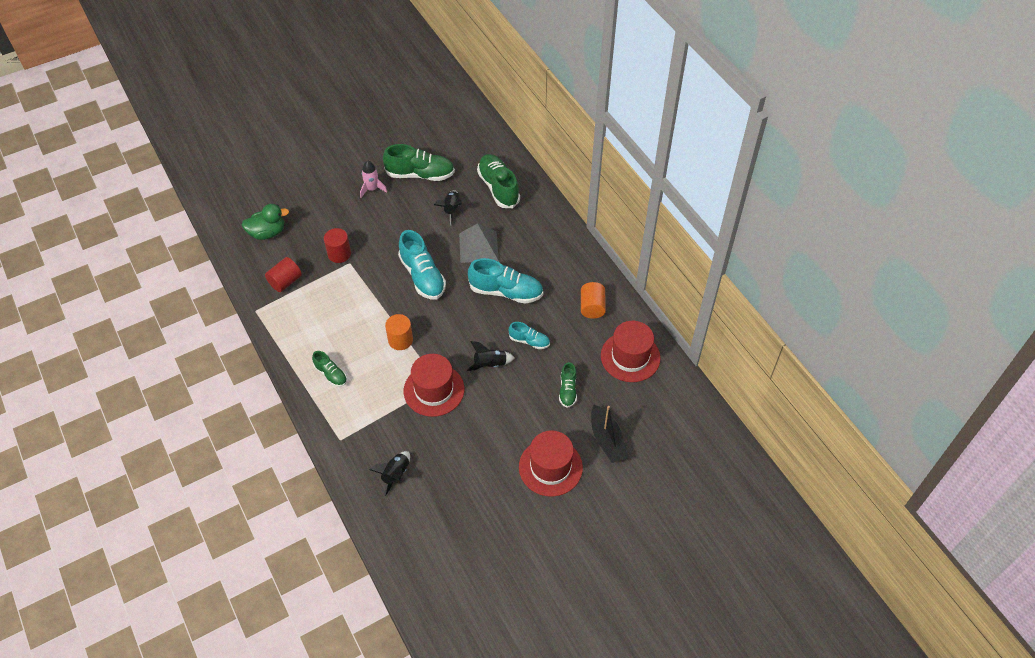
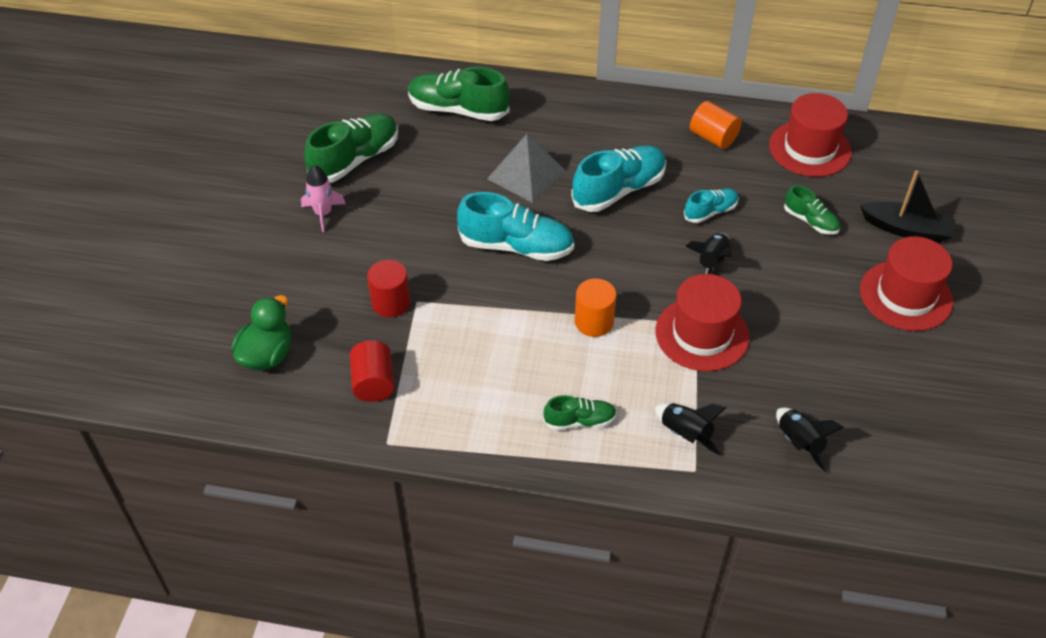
camera: 50 degrees left, 5 degrees down
black rocket [434,190,462,226] -> black rocket moved to [654,403,726,455]

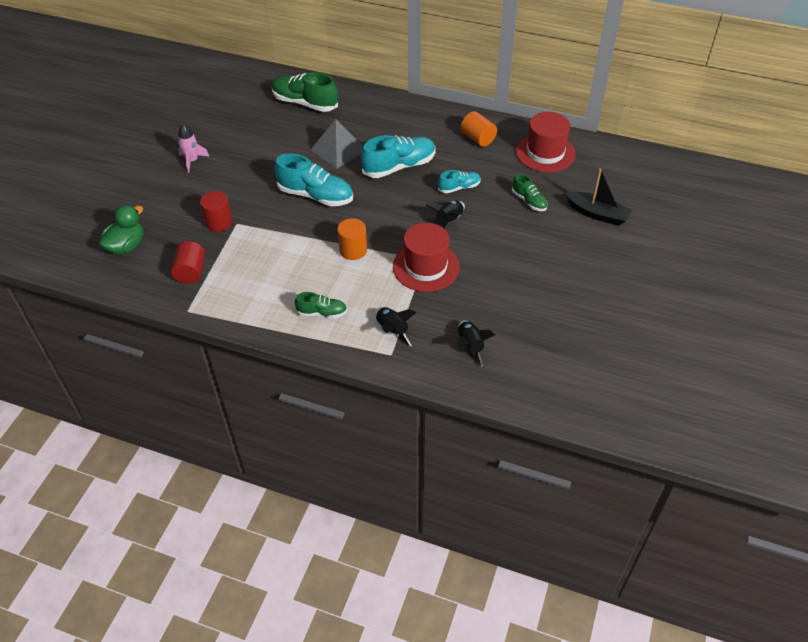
camera: 10 degrees right, 0 degrees up
green shoe [304,113,398,183] -> none
red hat [860,236,953,331] -> none

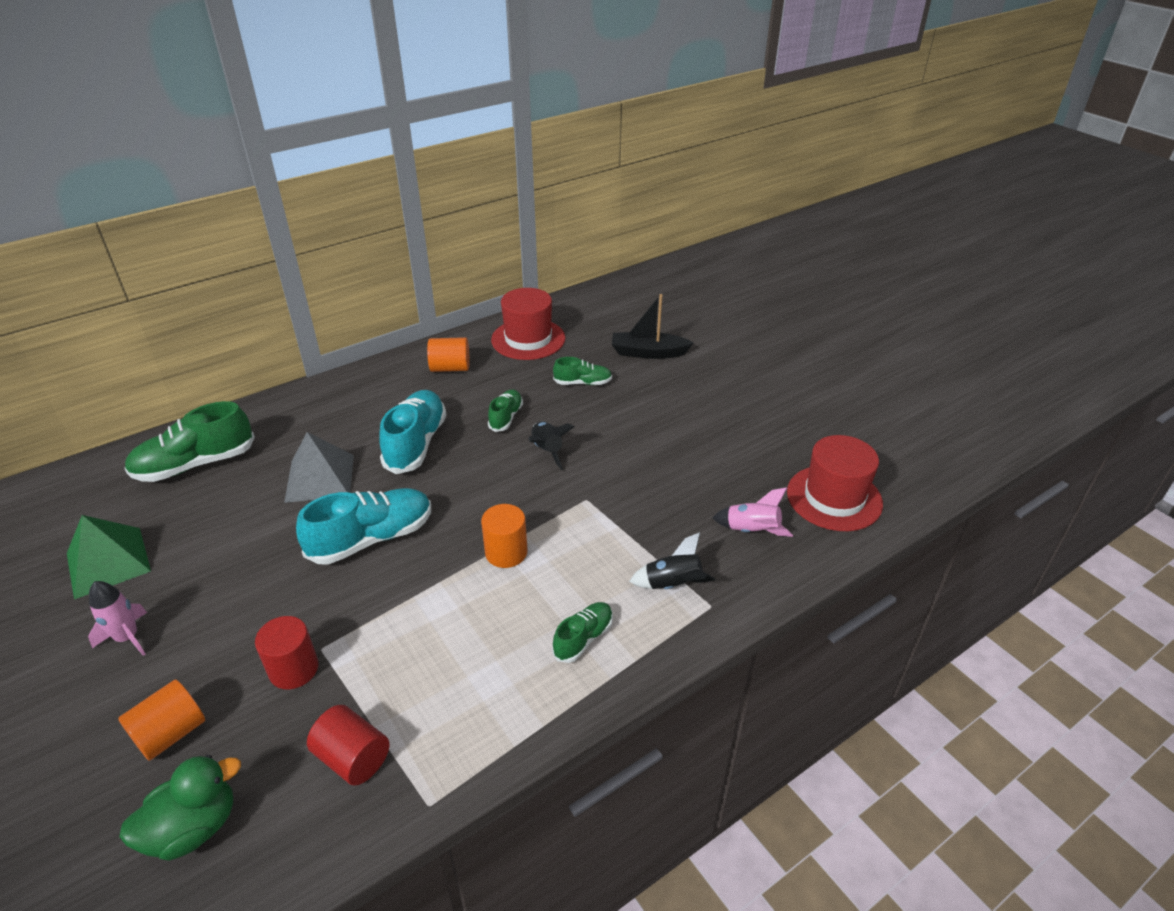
camera: 55 degrees left, 10 degrees down
green duck [99,205,144,254] -> green duck turned 75 degrees clockwise [119,755,241,861]
red hat [393,223,460,292] -> red hat moved to [787,435,883,531]
turquoise shoe [438,170,481,193] -> green shoe [488,389,523,432]
black rocket [457,320,495,367] -> pink rocket [713,487,793,537]
black boat [565,168,632,226] -> black boat turned 150 degrees counterclockwise [612,294,694,359]
none -> green pyramid [67,515,151,599]
none -> orange cylinder [118,679,205,761]

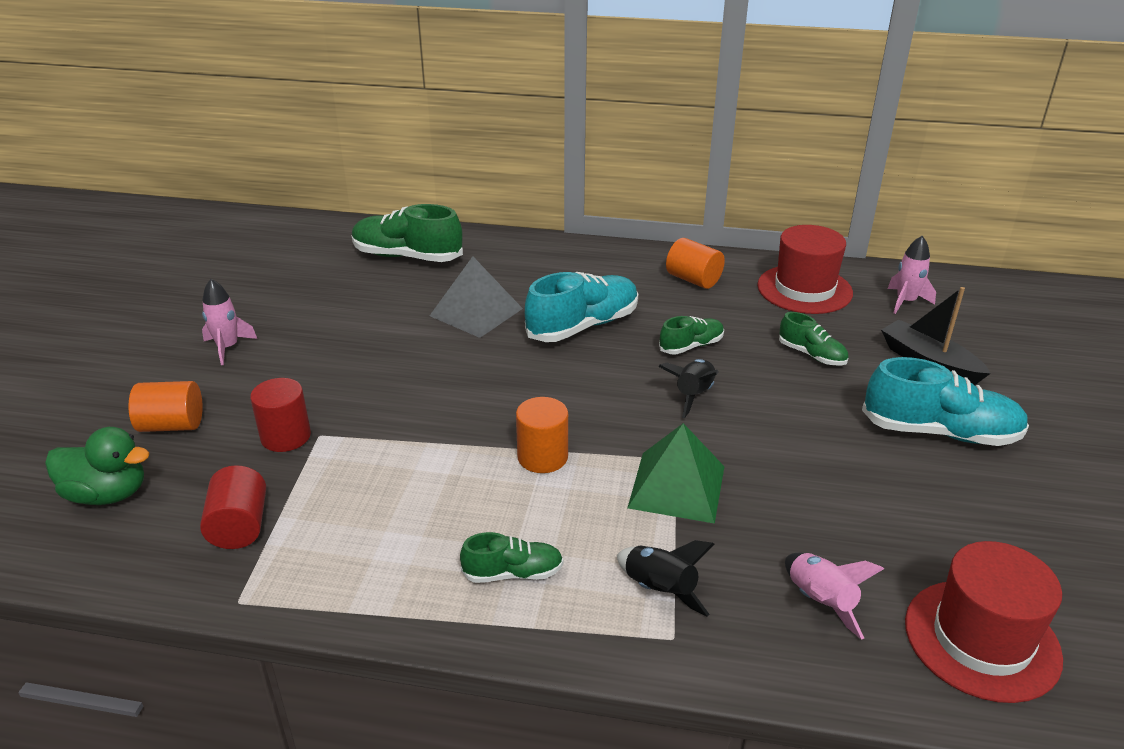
camera: 45 degrees right, 5 degrees down
green pyramid [67,515,151,599] -> green pyramid moved to [628,423,725,524]
turquoise shoe [296,488,431,564] -> turquoise shoe moved to [862,357,1029,446]
none -> pink rocket [888,236,936,314]

